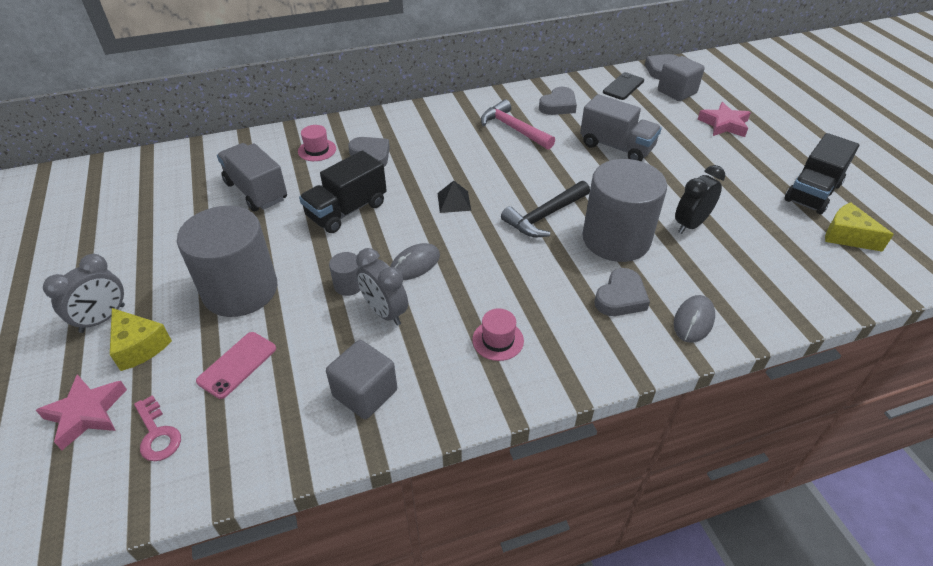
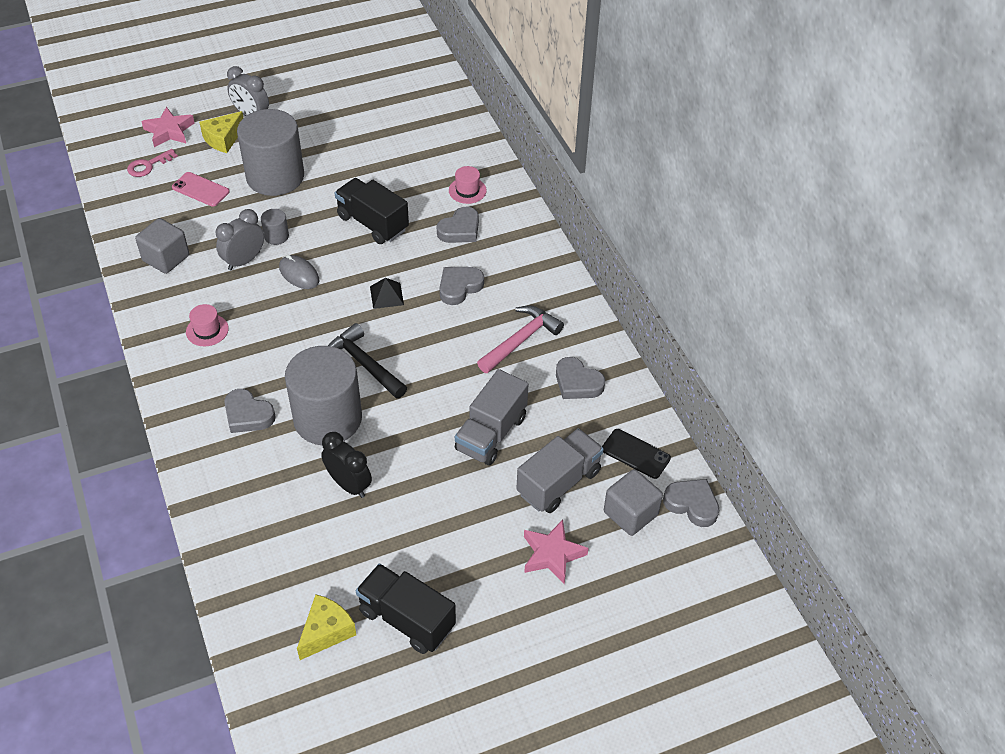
camera: 85 degrees right, 5 degrees up
grey truck [217,143,287,211] -> grey truck moved to [516,428,604,513]
grey mouse [674,295,715,343] -> none
none -> grey heart [440,267,484,305]

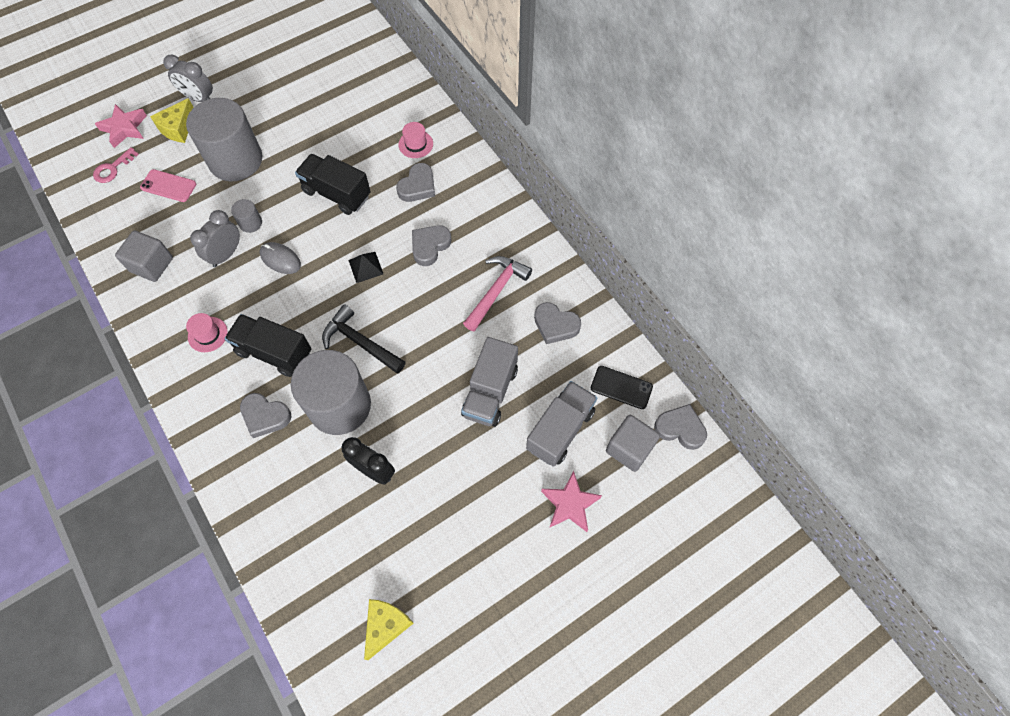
camera: 10 degrees left, 15 degrees up
black truck [356,564,456,654] -> black truck moved to [225,314,311,377]

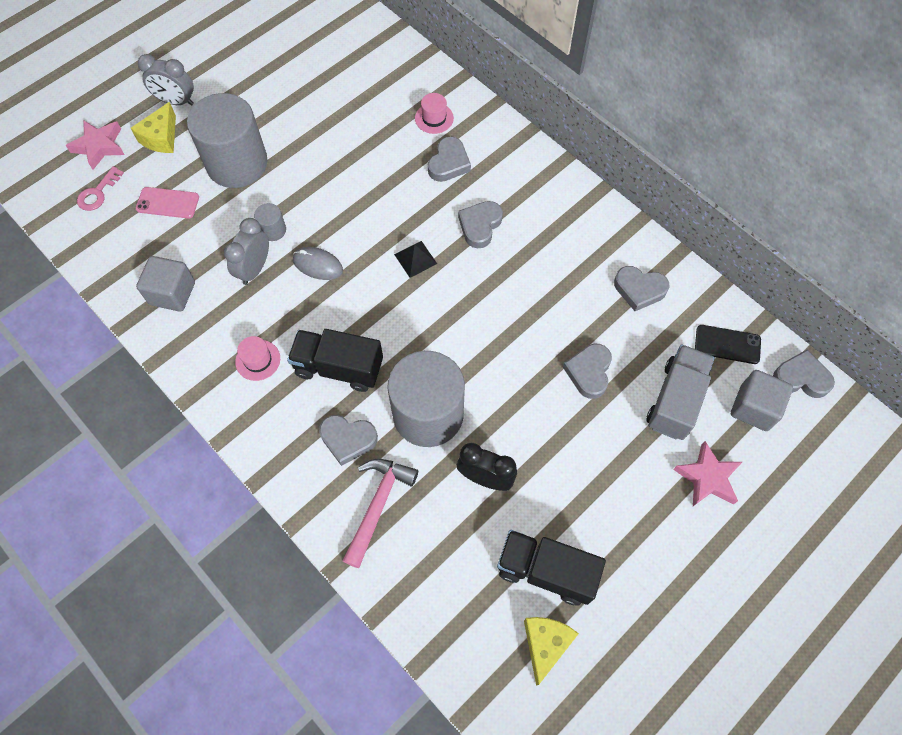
camera: 10 degrees left, 0 degrees up
black truck [295,154,371,215] -> black truck moved to [497,530,606,606]
black hammer [322,304,405,374] -> none
grey truck [461,337,518,427] -> grey heart [563,344,612,399]
pink hammer [463,256,532,331] -> pink hammer moved to [343,459,418,568]

